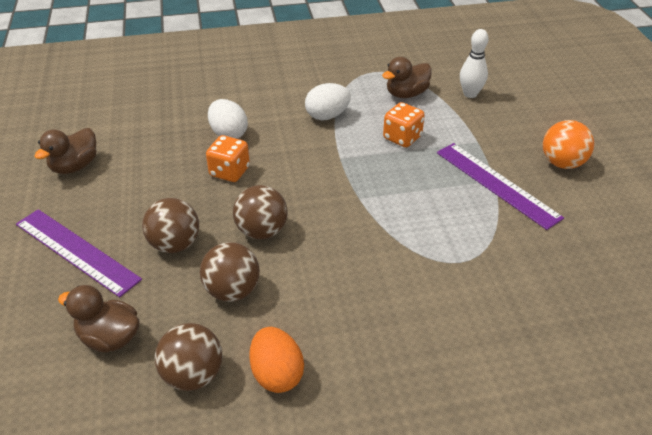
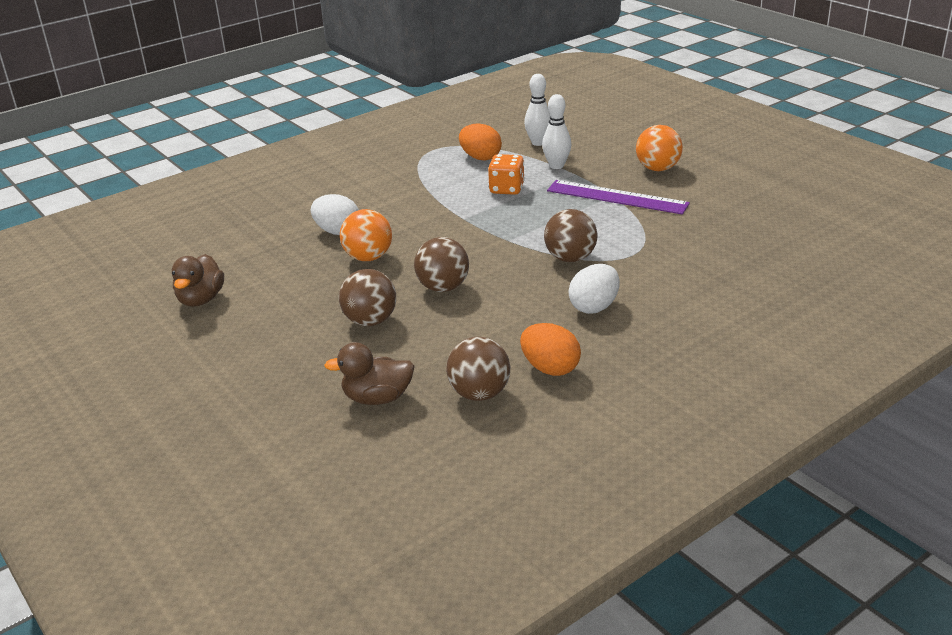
camera: 25 degrees left, 10 degrees down
purple ruler [16,209,142,297] -> none
brown ball [200,242,260,302] -> brown ball moved to [544,209,598,262]
orange dice [206,135,250,182] -> orange ball [340,209,392,261]
white egg [305,83,351,120] -> white egg moved to [568,264,620,314]
brown duck [382,57,432,98] -> orange egg [459,124,502,160]
none -> white bowling pin [542,94,571,169]

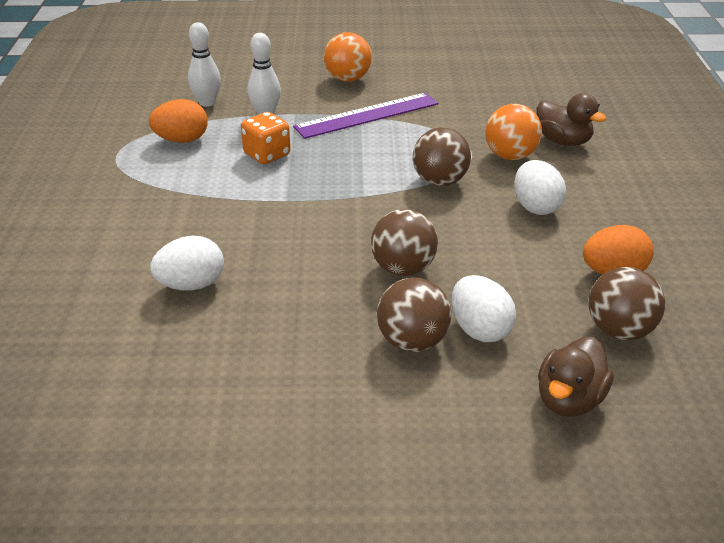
camera: 55 degrees left, 5 degrees up
brown duck [172,254,224,307] -> brown duck moved to [537,93,606,146]
orange ball [340,209,392,261] -> orange ball moved to [485,104,542,160]
none -> white egg [452,275,516,342]

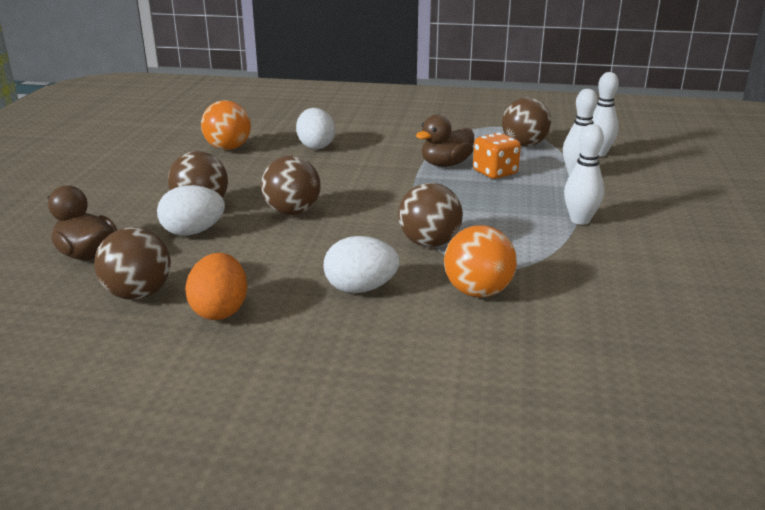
camera: 100 degrees right, 10 degrees down
orange egg [149,99,208,143] -> brown ball [502,97,551,146]
purple ruler [293,93,439,139] -> white bowling pin [564,124,605,225]
orange ball [324,32,372,82] -> orange ball moved to [201,100,251,150]
brown duck [537,93,606,146] -> brown duck moved to [416,115,474,167]

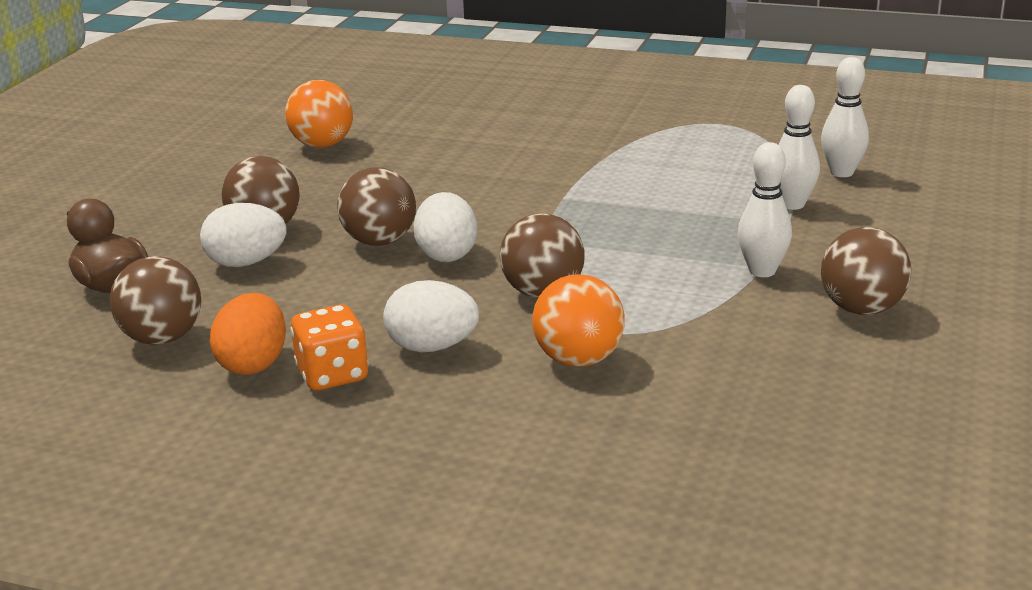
camera: 10 degrees right, 0 degrees up
white egg [296,108,335,149] -> white egg moved to [413,192,477,262]
brown duck [416,115,474,167] -> none
orange dice [473,133,521,179] -> orange dice moved to [290,304,369,390]
brown ball [502,97,551,146] -> brown ball moved to [821,227,911,315]

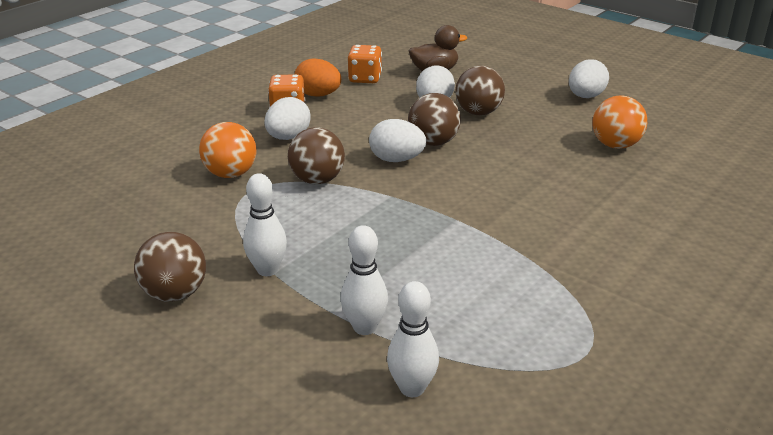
camera: 110 degrees right, 5 degrees up
brown ball [110,256,201,345] -> orange dice [348,45,382,83]
none -> white egg [569,59,609,98]

